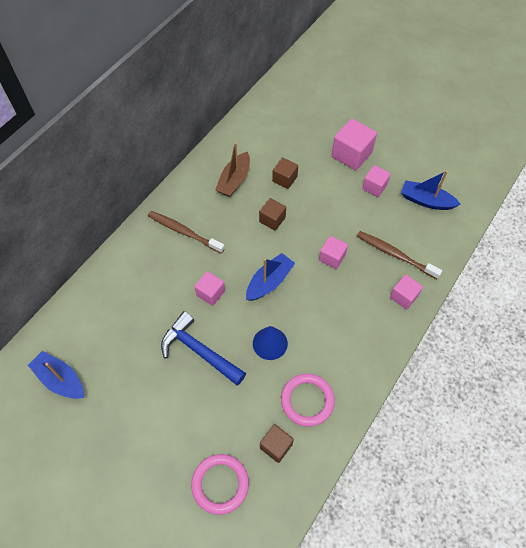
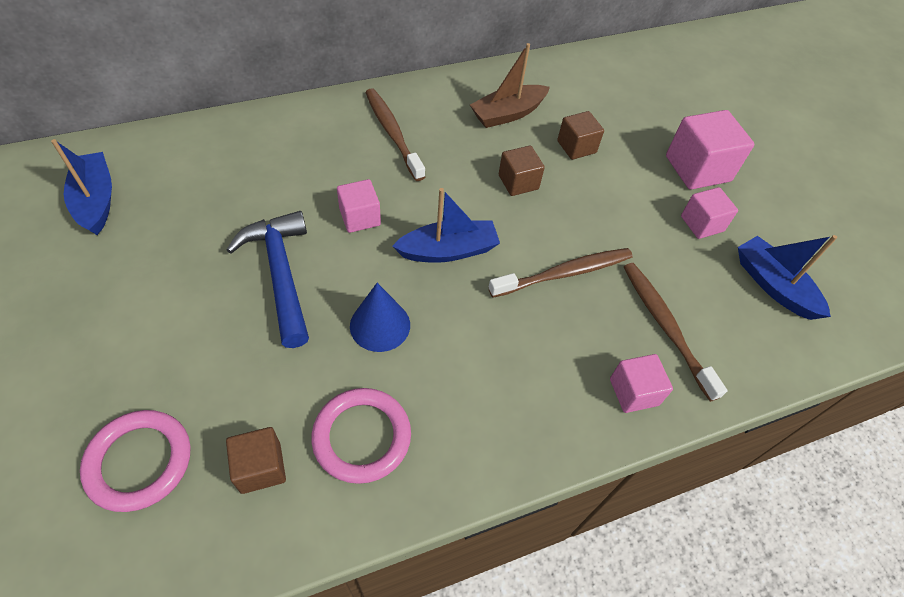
camera: 30 degrees right, 5 degrees down
pink cube [319,236,348,269] -> brown toothbrush [488,248,633,298]

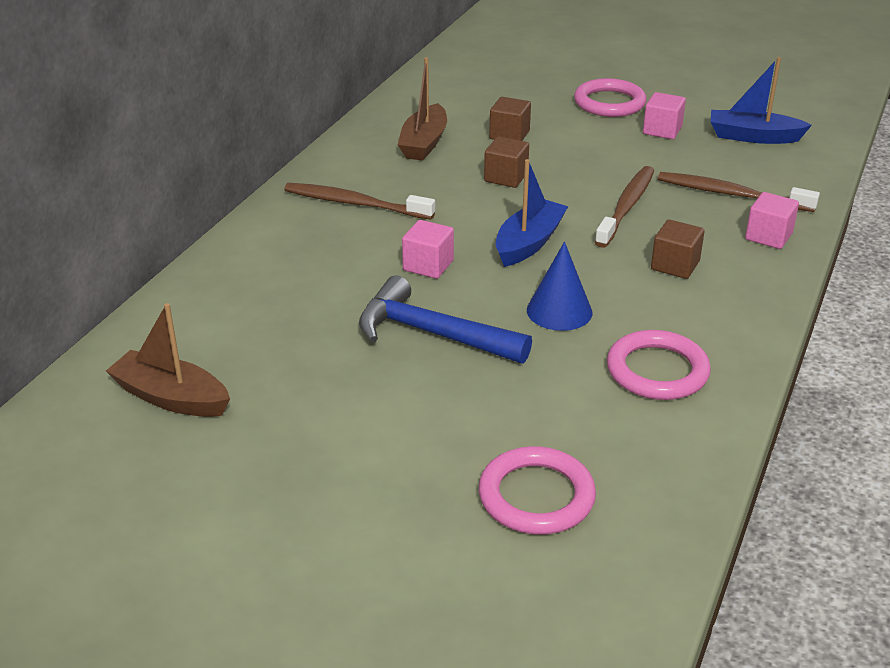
camera: 40 degrees left, 20 degrees down
blue boat [51,139,112,235] -> brown boat [106,303,230,417]
brown cube [226,427,286,494] -> brown cube moved to [651,219,705,279]
pink cube [666,110,754,190] -> pink ring [574,78,647,117]

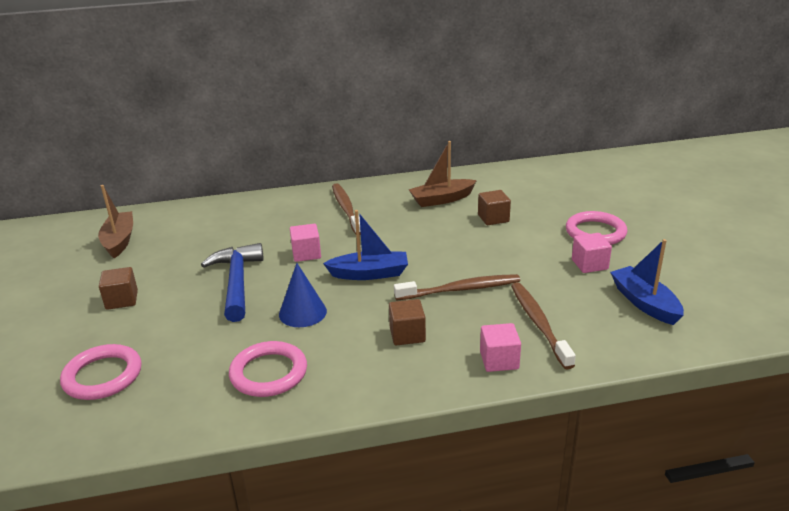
camera: 55 degrees right, 5 degrees down
brown cube [484,137,529,188] -> brown cube moved to [99,267,138,310]

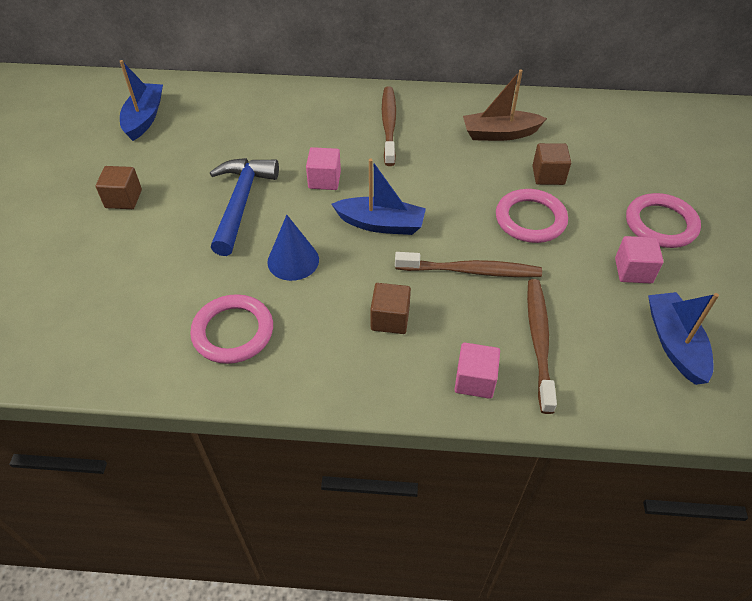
camera: 15 degrees right, 20 degrees up
pink ring [60,344,142,400] -> pink ring moved to [496,189,568,243]
brown boat [98,185,133,258] -> blue boat [120,60,163,141]

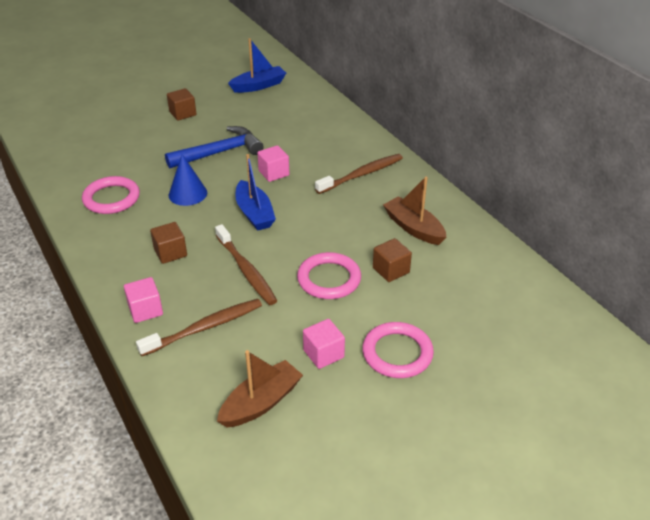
camera: 55 degrees right, 10 degrees down
blue boat [648,292,719,385] -> brown boat [217,350,303,427]

